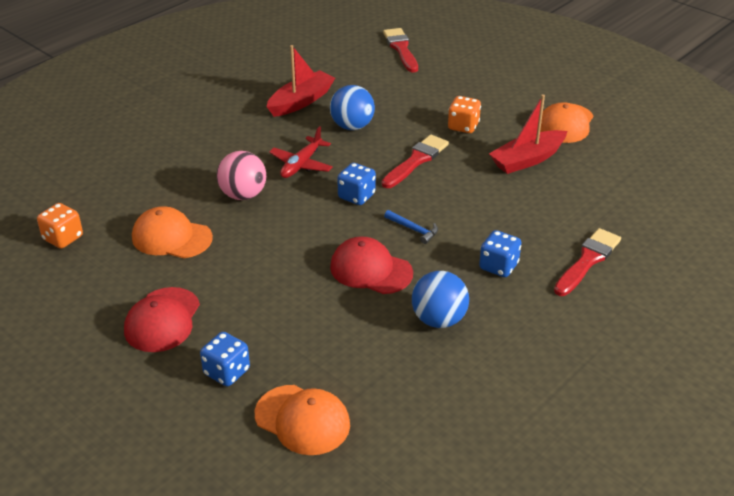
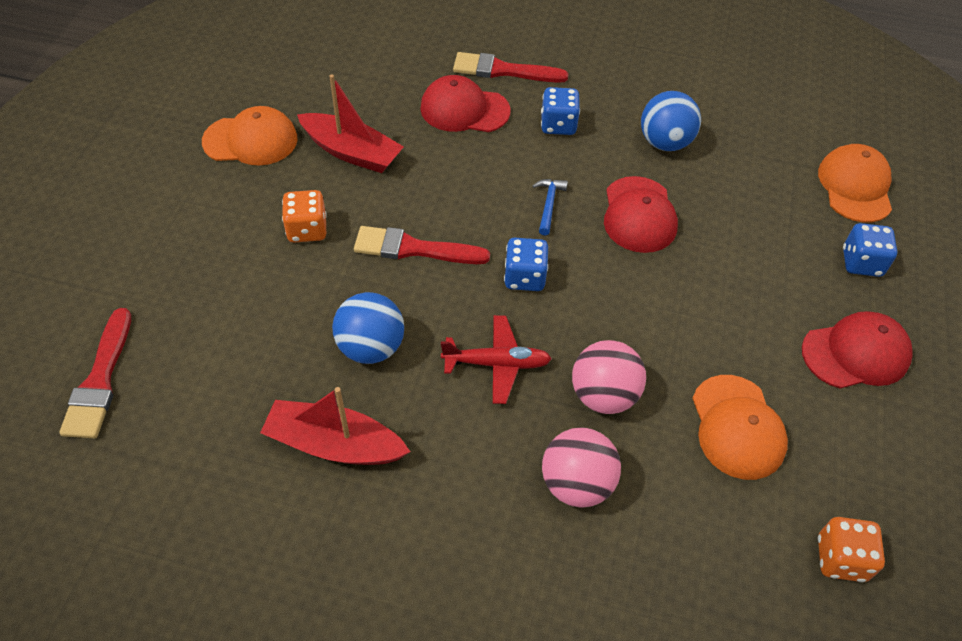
camera: 120 degrees left, 15 degrees up
red brush [383,28,418,73] -> red brush turned 45 degrees counterclockwise [59,308,131,438]
none -> red cap [420,75,510,132]
none -> pink ball [542,428,621,508]

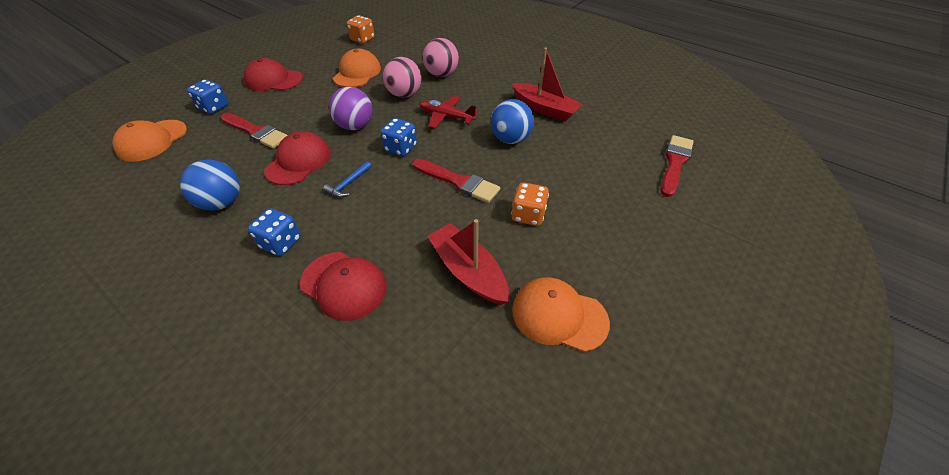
camera: 155 degrees left, 5 degrees down
red brush [453,52,569,83] -> red brush moved to [221,113,288,149]
none -> purple ball [329,87,372,130]

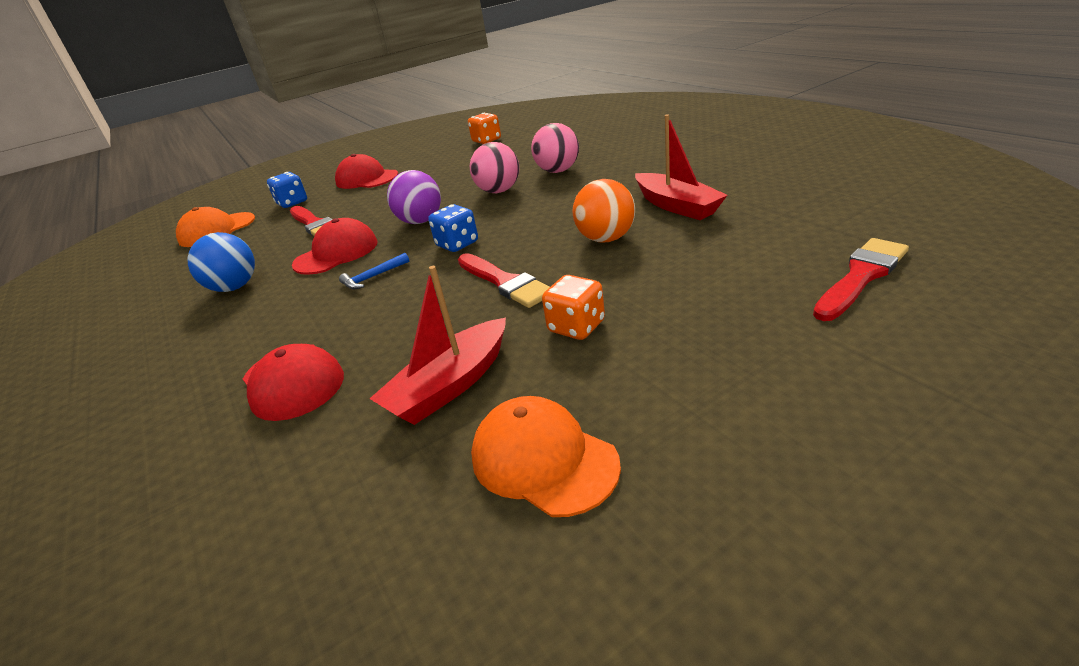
camera: 25 degrees right, 15 degrees down
blue dice [248,208,301,256] -> none
orange cap [333,49,381,87] -> none
red plane [420,96,478,128] -> none
red boat [427,219,510,305] -> red boat turned 120 degrees counterclockwise [369,266,506,425]
blue ball [491,99,534,144] -> orange ball [573,179,635,242]

